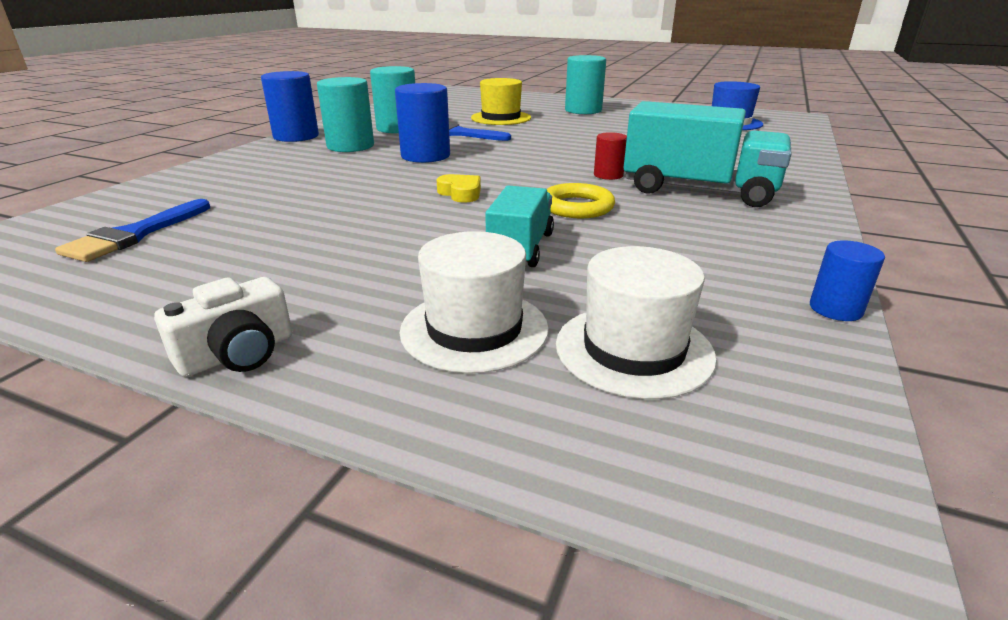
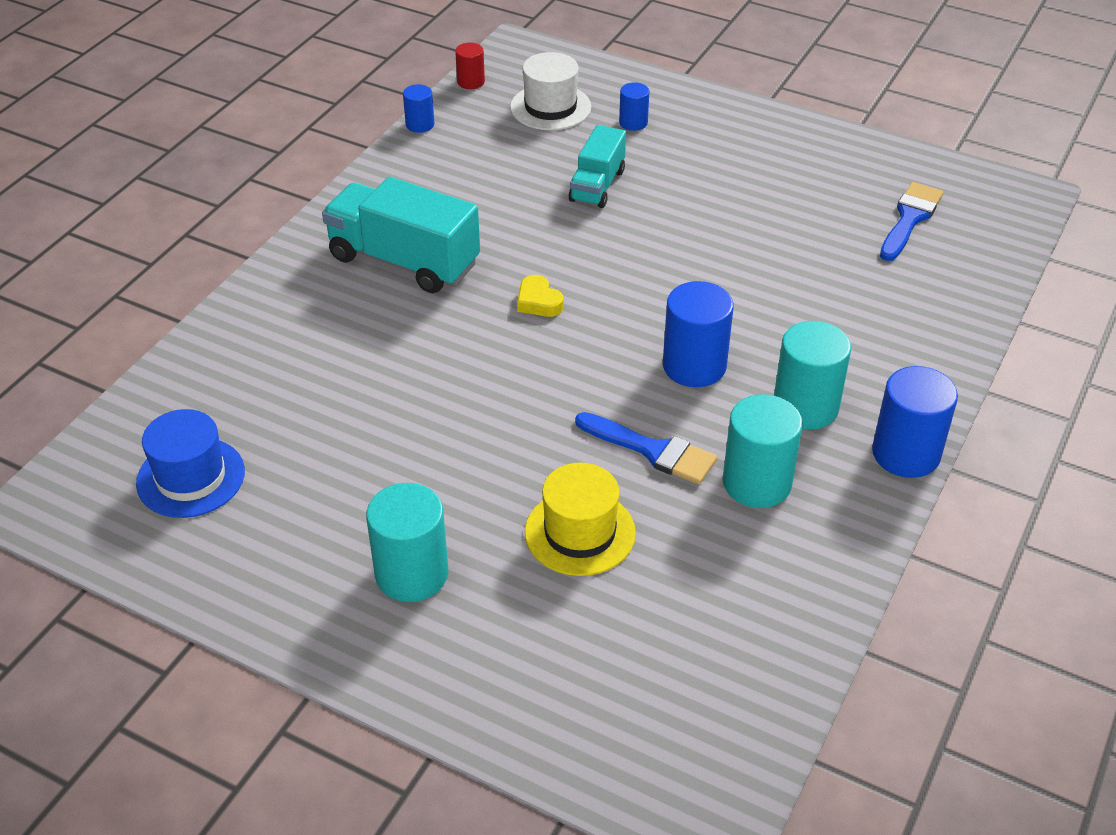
camera: 175 degrees left, 15 degrees up
white camera [154,277,292,377] -> none
white hat [400,231,549,373] -> blue cylinder [619,82,649,131]
yellow heart [437,174,481,203] -> yellow heart moved to [517,275,563,317]
yellow ring [547,183,615,218] -> none
red cylinder [594,132,627,180] -> red cylinder moved to [455,43,485,89]

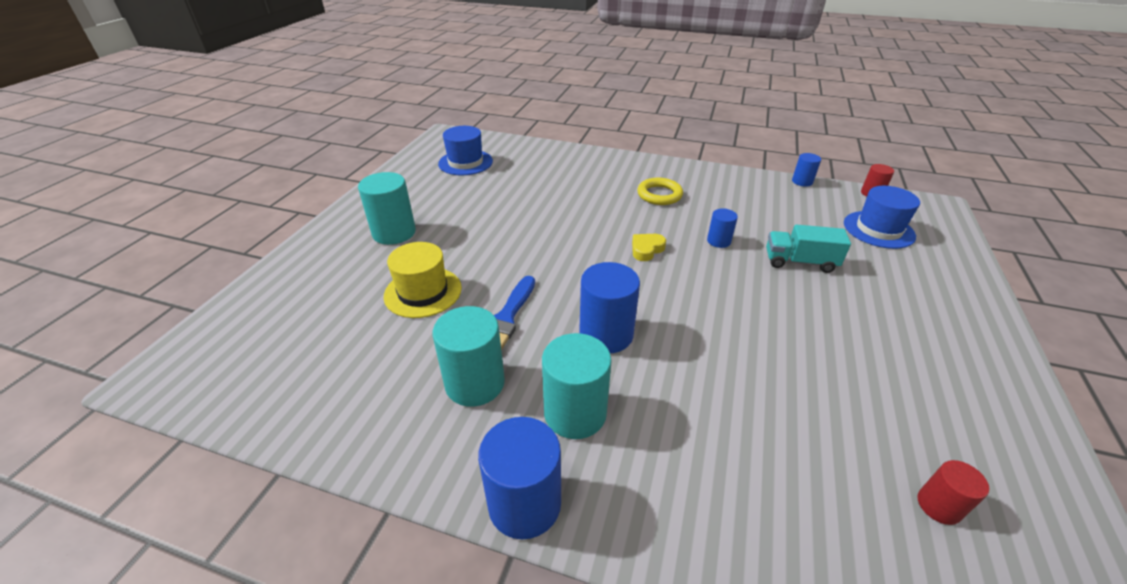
camera: 80 degrees right, 5 degrees down
turquoise truck [322,177,480,293] -> yellow ring [637,178,683,205]
white hat [510,52,591,130] -> blue hat [844,186,920,249]
blue cylinder [619,82,649,131] -> blue cylinder moved to [707,208,738,248]
blue brush [880,182,944,261] -> red cylinder [917,460,989,525]

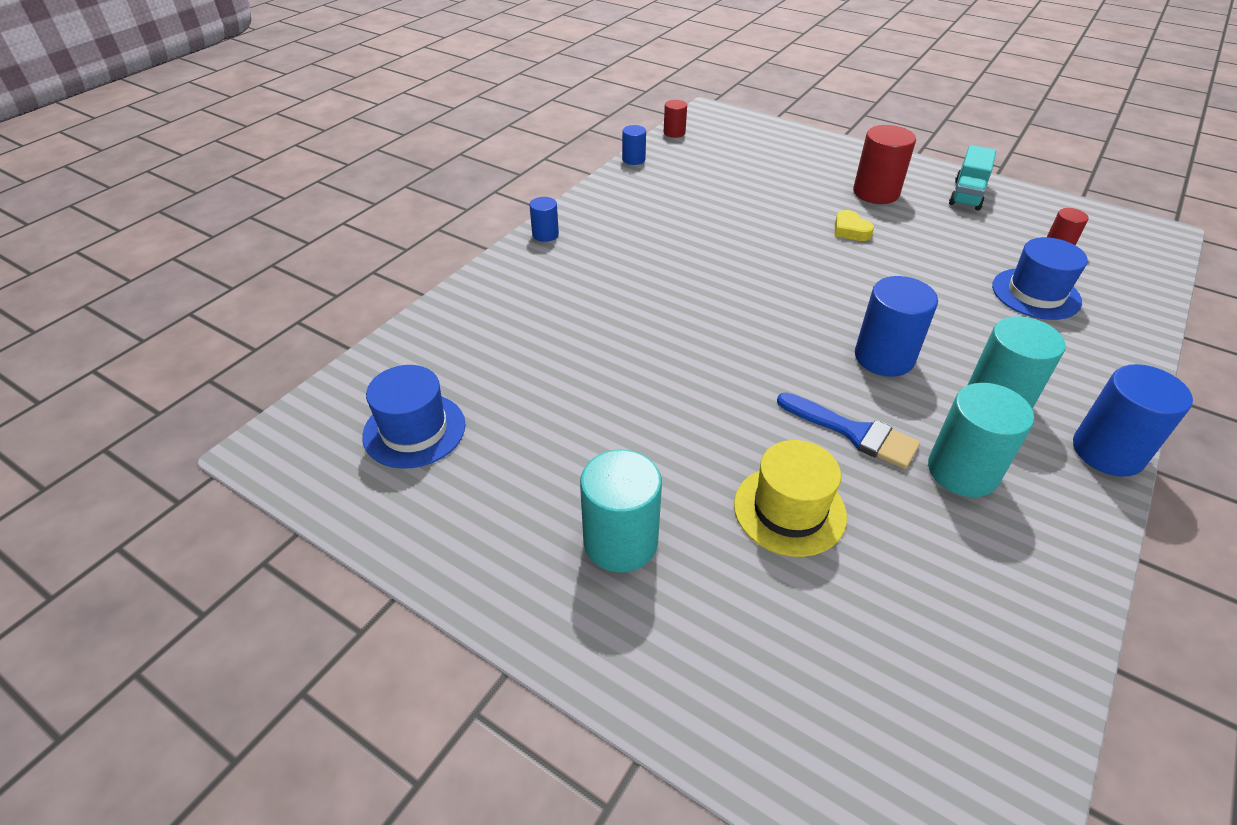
camera: 75 degrees left, 5 degrees up
yellow heart [632,234,666,261] -> yellow heart moved to [835,210,874,241]
yellow ring [637,178,683,205] -> none
blue cylinder [707,208,738,248] -> blue cylinder moved to [530,197,559,242]
turquoise truck [766,225,851,273] -> turquoise truck moved to [949,145,996,210]
blue hat [844,186,920,249] -> blue hat moved to [992,237,1088,320]
none -> red cylinder [853,125,916,204]

